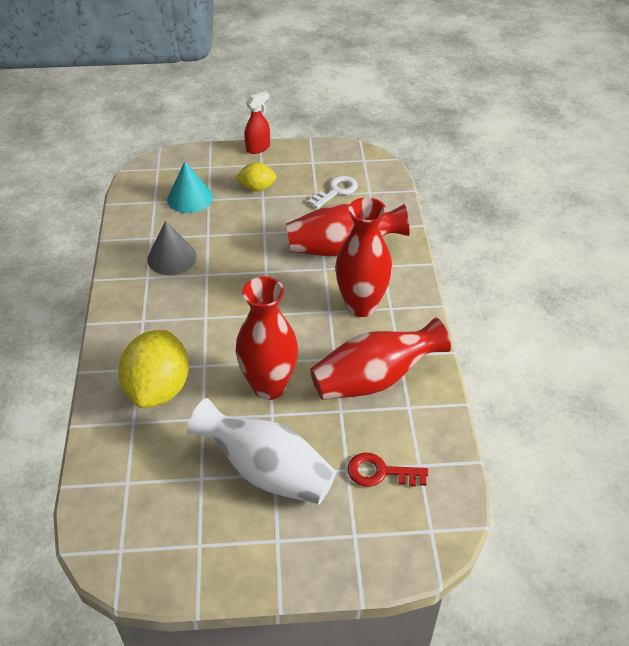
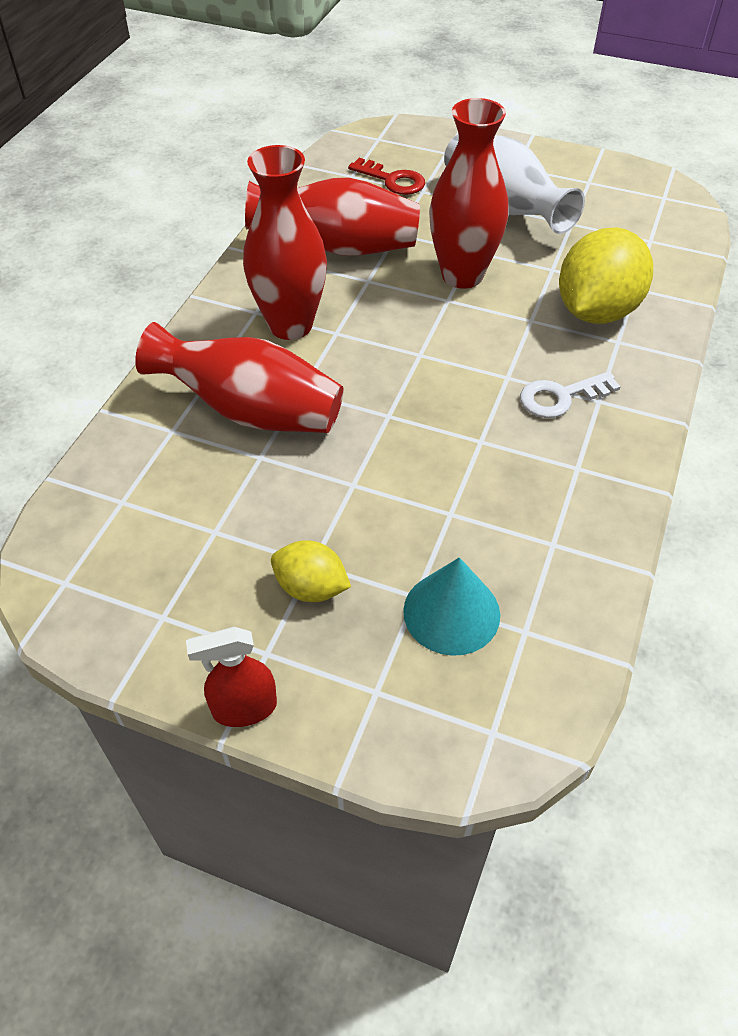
camera: 155 degrees left, 5 degrees up
grey cone [147,220,197,275] -> none
white key [308,176,358,209] -> white key moved to [520,371,621,418]

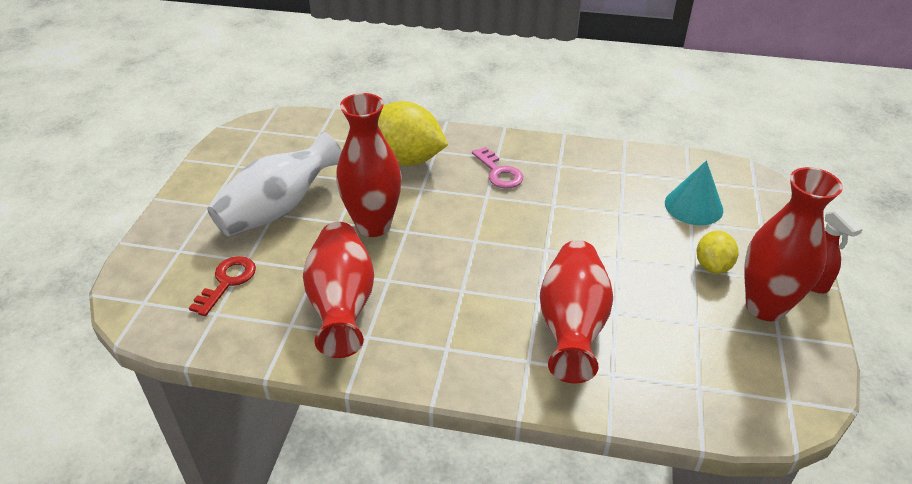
camera: 100 degrees left, 10 degrees down
red vase [243,145,327,340] -> red vase moved to [745,167,843,321]
white key [520,371,621,418] -> pink key [472,147,523,189]

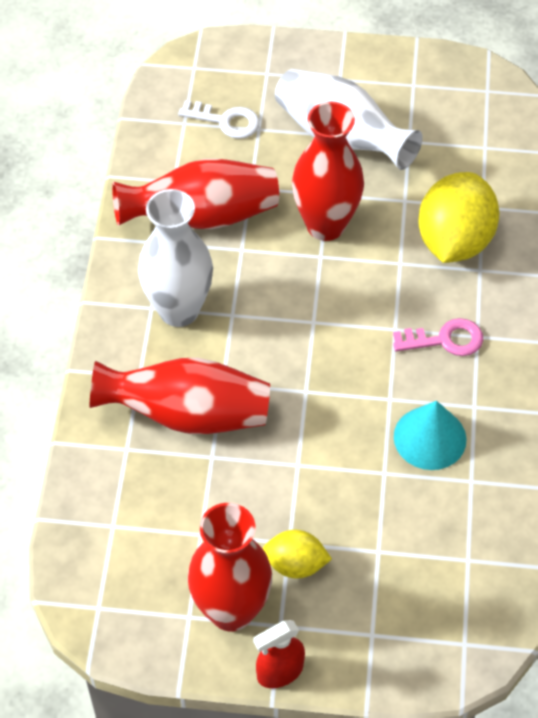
camera: 85 degrees right, 15 degrees up
red key [189,256,256,316] -> white key [178,100,260,139]
pink key [472,147,523,189] -> pink key turned 150 degrees counterclockwise [393,318,483,356]
turquoise cone [665,160,723,225] -> turquoise cone moved to [394,401,467,470]
none -> white vase [138,189,213,327]

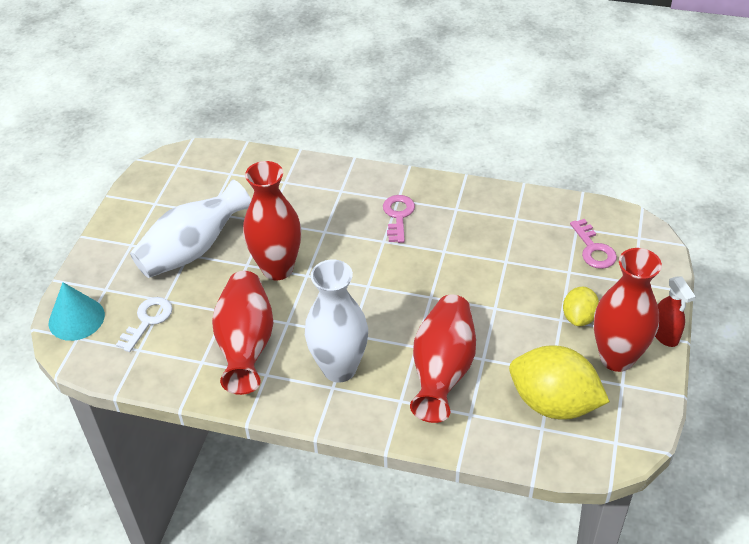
camera: 80 degrees left, 10 degrees down
turquoise cone [394,401,467,470] -> turquoise cone moved to [48,282,105,341]
yellow lemon [418,172,499,263] -> yellow lemon moved to [509,346,610,420]
none -> pink key [570,219,617,269]

